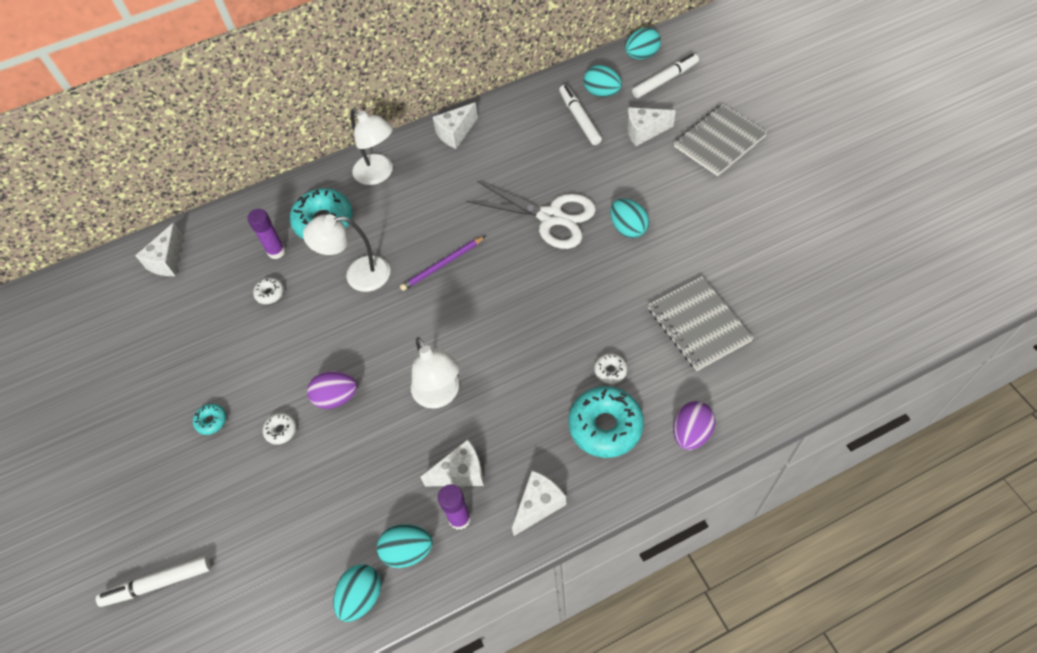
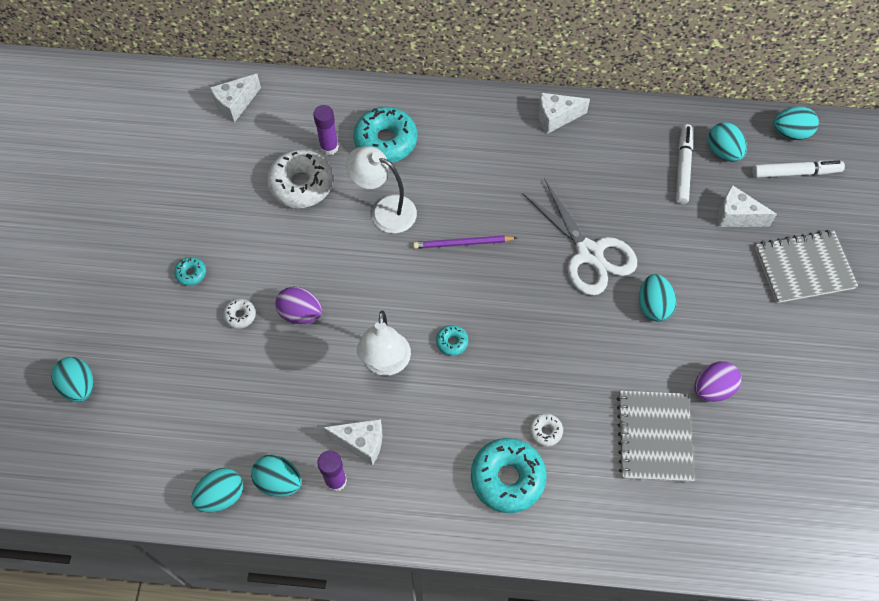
camera: 25 degrees right, 5 degrees up
white marker [96,556,211,607] -> turquoise egg [51,357,94,402]
white donut [253,278,284,304] -> white donut [267,149,333,208], size x2.17
white lamp [351,108,393,185] -> none
white cheese [512,470,566,536] -> none
purple egg [673,401,716,450] -> purple egg moved to [694,361,741,402]
none -> turquoise donut [436,325,468,356]

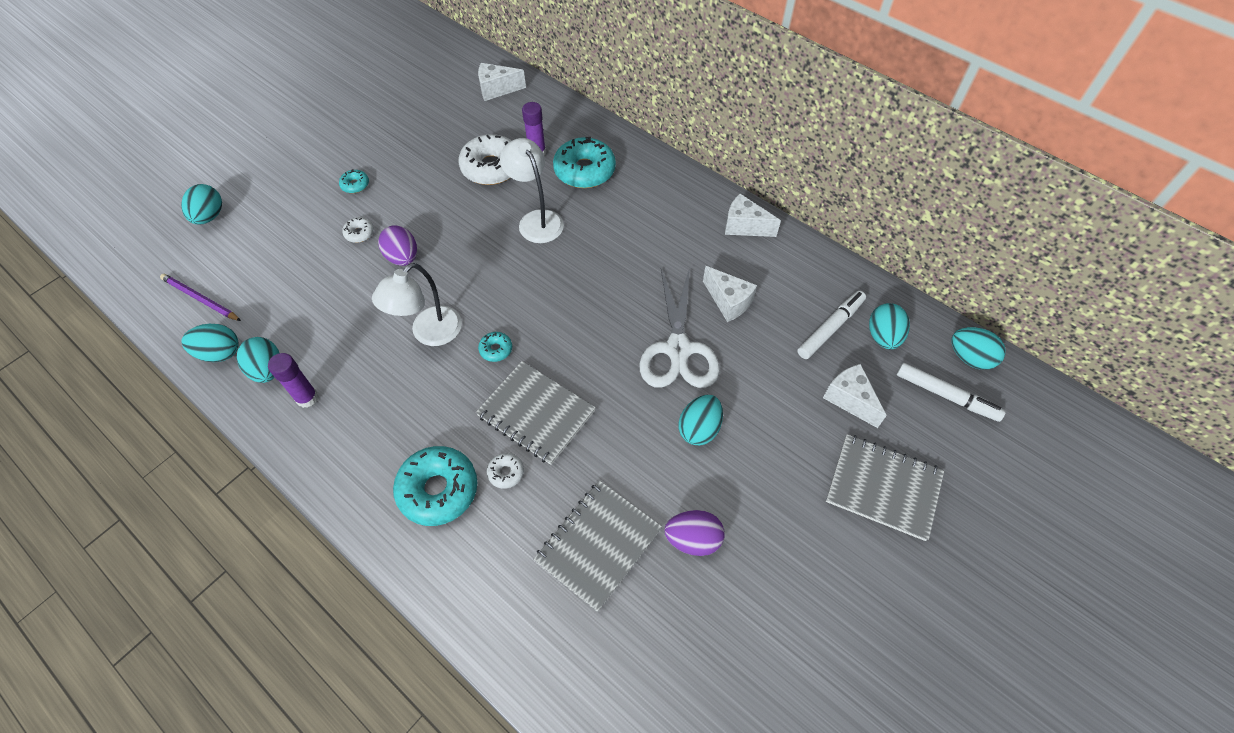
camera: 35 degrees right, 5 degrees down
white cheese [322,419,382,466] -> white cheese moved to [703,266,757,322]
purple pencil [413,235,517,249] -> purple pencil moved to [160,274,241,321]
none -> grey notebook [476,361,596,465]

